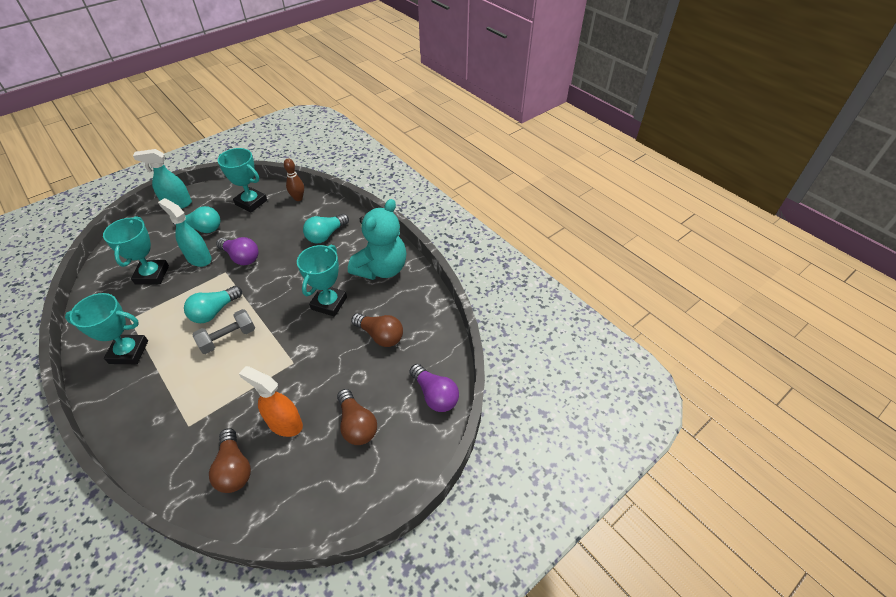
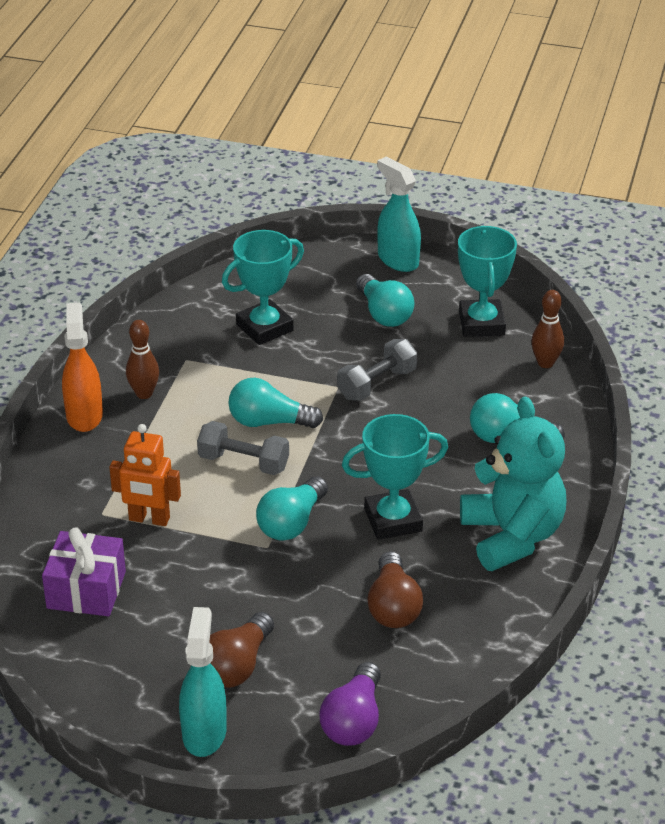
camera: 55 degrees right, 10 degrees down
turquoise trophy [65,293,148,364] -> brown bowling pin [126,320,159,399]
turquoise spray bottle [158,198,212,267] -> turquoise spray bottle moved to [179,607,227,757]
brown light bulb [209,428,251,493] -> purple gift [42,527,126,616]
purple light bulb [216,237,259,265] -> grey dumbbell [337,339,417,401]
orange spray bottle [239,366,303,437] -> orange spray bottle moved to [62,303,103,432]
turquoise teddy bear [348,199,406,280] -> turquoise teddy bear turned 105 degrees counterclockwise [460,396,566,571]
none -> orange robot [109,424,181,526]
none -> turquoise light bulb [256,476,328,541]

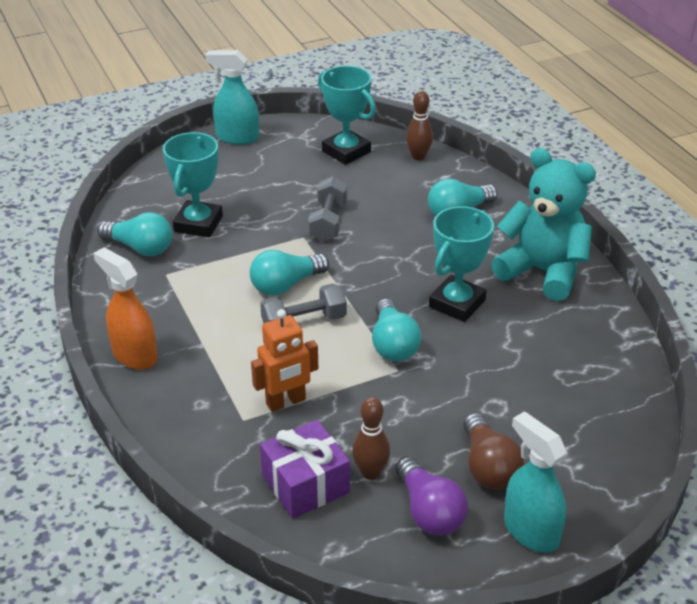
camera: 40 degrees left, 0 degrees up
brown bowling pin [126,320,159,399] -> brown bowling pin moved to [352,397,390,480]
purple light bulb [319,662,381,746] -> purple light bulb moved to [395,456,468,536]
turquoise light bulb [356,274,414,327] -> turquoise light bulb moved to [98,212,172,256]
brown light bulb [367,551,423,628] -> none

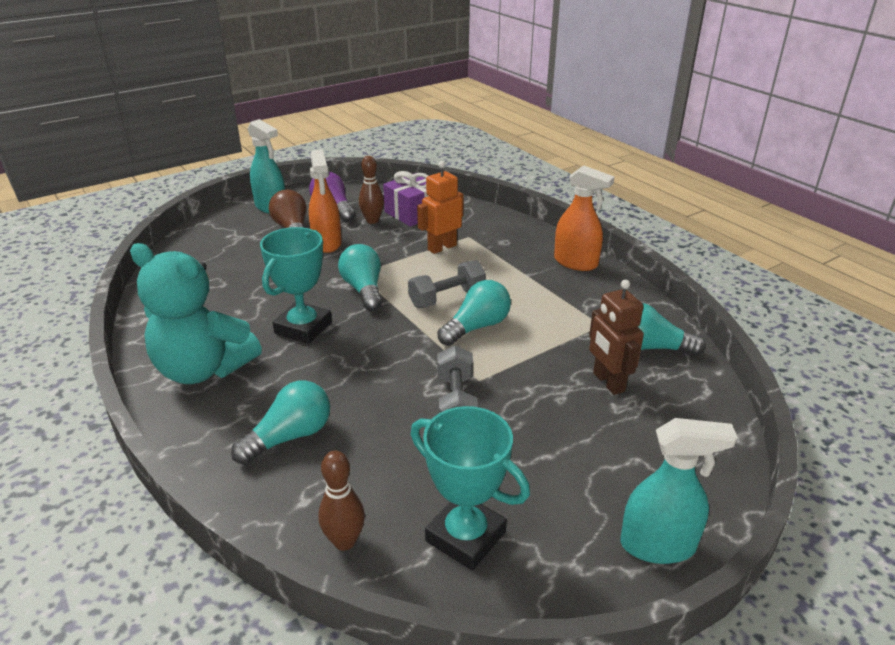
camera: 170 degrees right, 5 degrees down
turquoise trophy [163,132,223,237] -> brown robot [589,280,644,395]
none -> orange spray bottle [309,149,342,253]

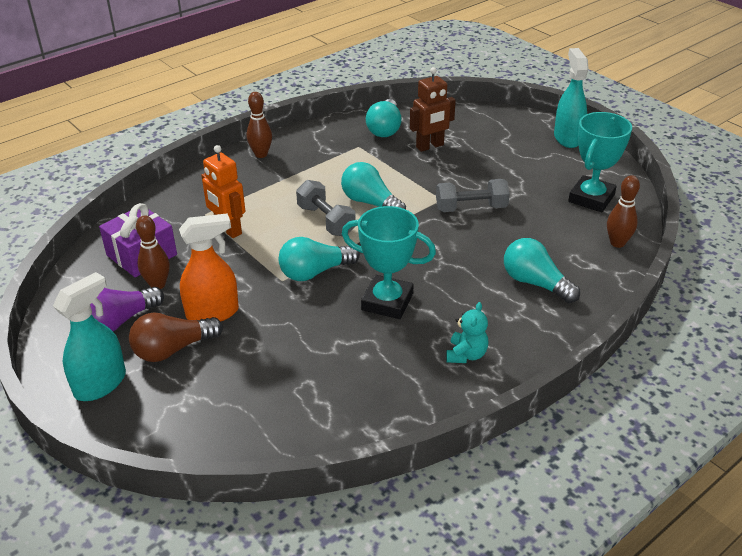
camera: 95 degrees left, 5 degrees up
turquoise teddy bear [130,243,262,384] -> turquoise teddy bear [446,302,488,363], size x0.43
orange spray bottle [554,165,614,271] -> brown bowling pin [247,92,272,158]

